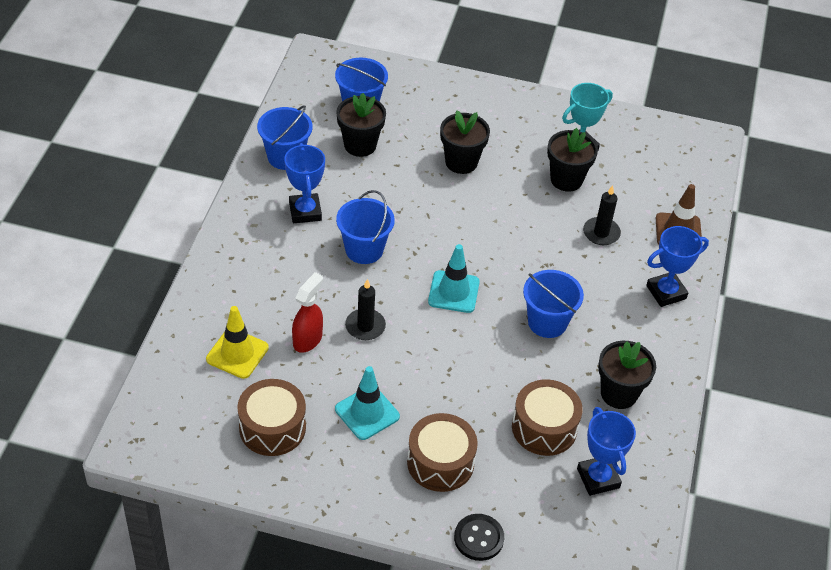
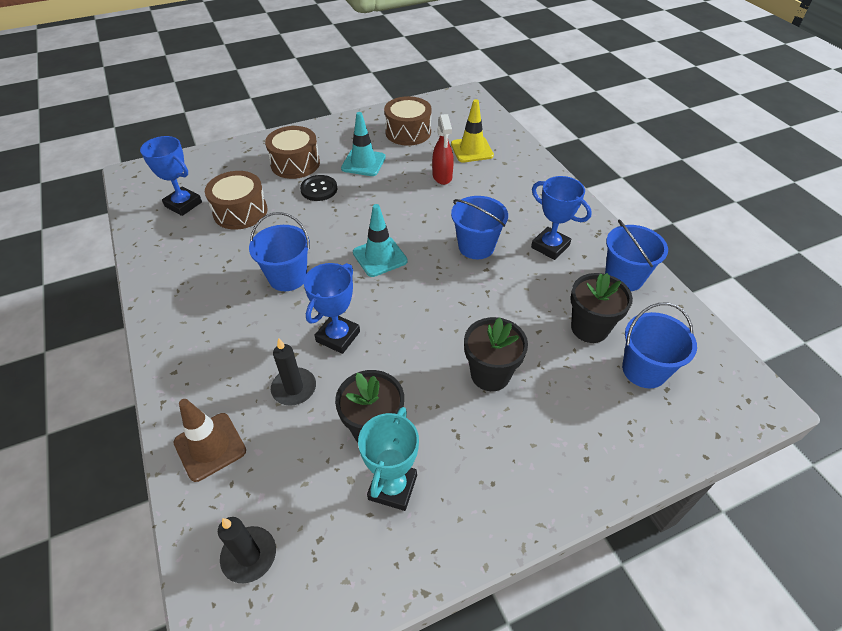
camera: 145 degrees right, 0 degrees up
black candle [345,279,386,340] -> black candle moved to [218,517,276,583]
black button [454,514,504,561] -> black button moved to [300,175,337,201]
black flower pot [598,341,656,409] -> none
blue trophy [646,226,709,307] -> blue trophy moved to [303,263,360,354]

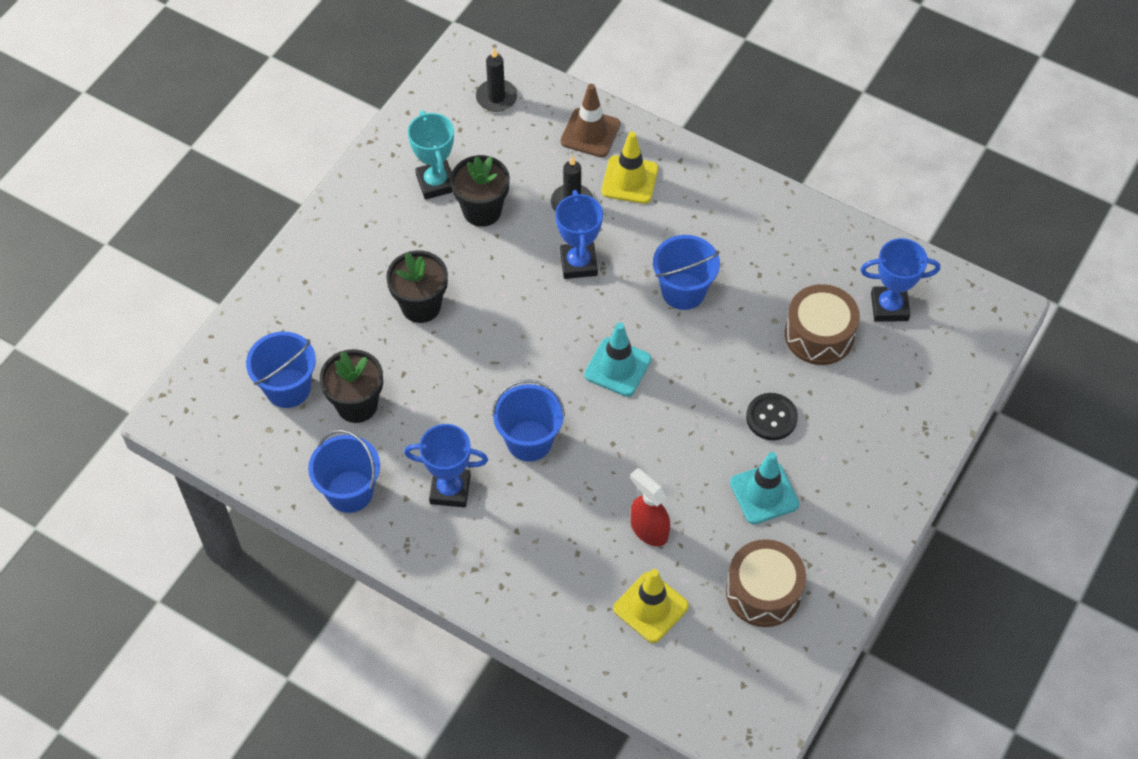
camera: 145 degrees right, 10 degrees up
brown drum [265,126,320,179] -> none
none -> yellow traffic cone [601,131,658,204]

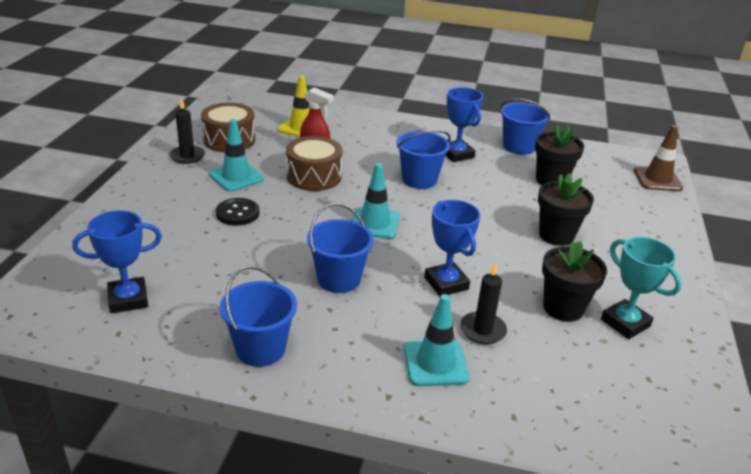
camera: 160 degrees right, 25 degrees down
blue bucket [246,331,316,408] -> blue bucket moved to [220,266,297,367]
blue trophy [404,424,488,507] -> blue trophy turned 75 degrees clockwise [445,87,483,162]
black candle [476,48,517,112] -> black candle moved to [169,98,205,164]
brown traffic cone [560,84,621,157] -> brown traffic cone moved to [634,125,683,191]
yellow traffic cone [601,131,658,204] -> turquoise traffic cone [404,294,470,386]
brown drum [785,284,860,365] -> brown drum moved to [286,136,342,191]

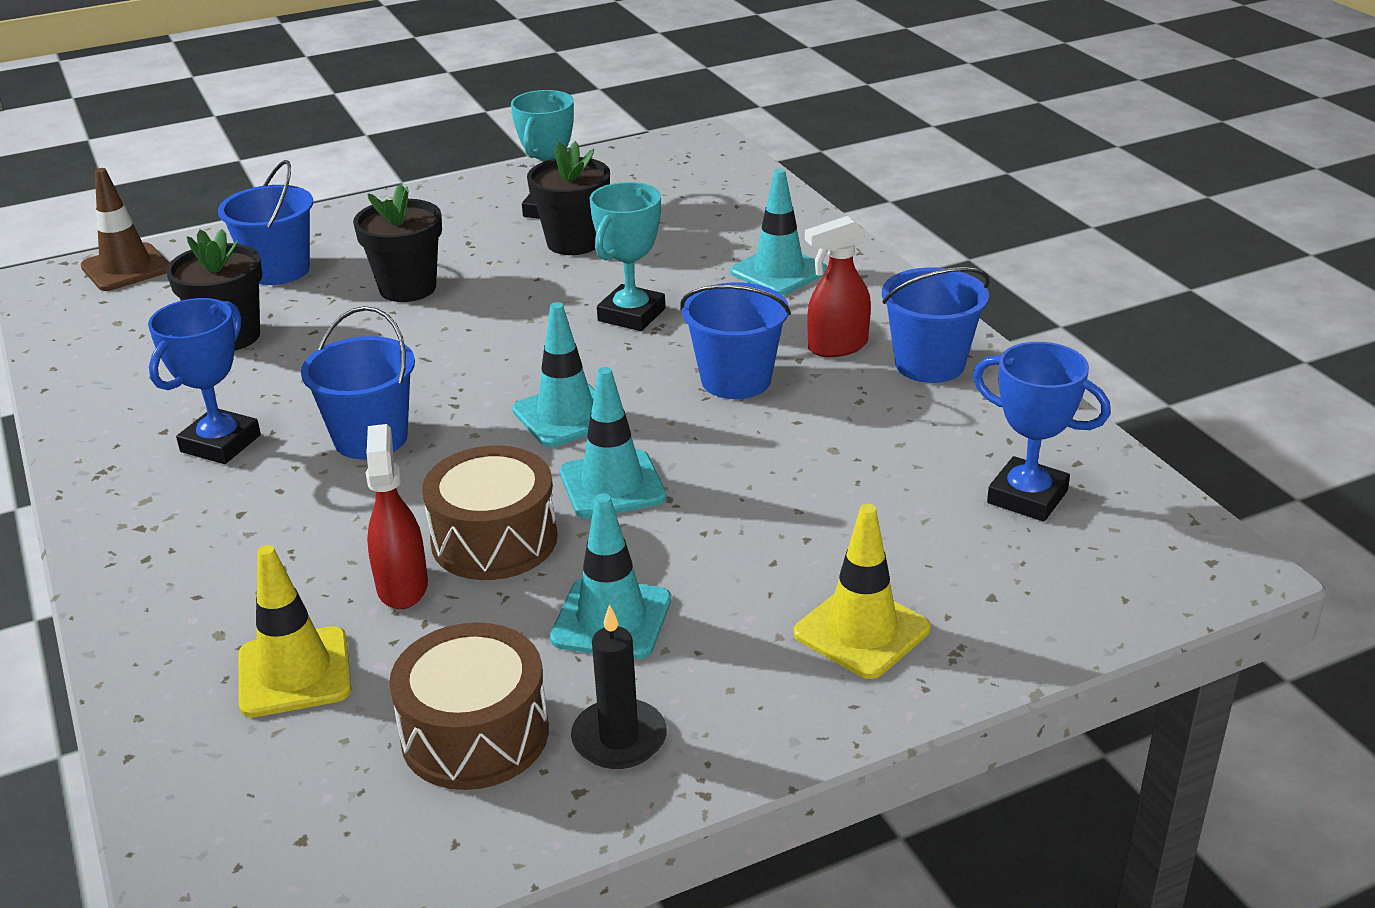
camera: 125 degrees left, 0 degrees up
black button [216,198,260,226] -> none
blue trophy [424,200,480,297] -> turquoise trophy [590,182,665,331]
black candle [460,262,507,344] -> none
blue bucket [501,98,550,155] -> blue bucket moved to [218,160,313,285]
none -> turquoise traffic cone [560,367,667,519]
none -> yellow traffic cone [794,504,930,679]
none -> red spray bottle [805,216,871,357]

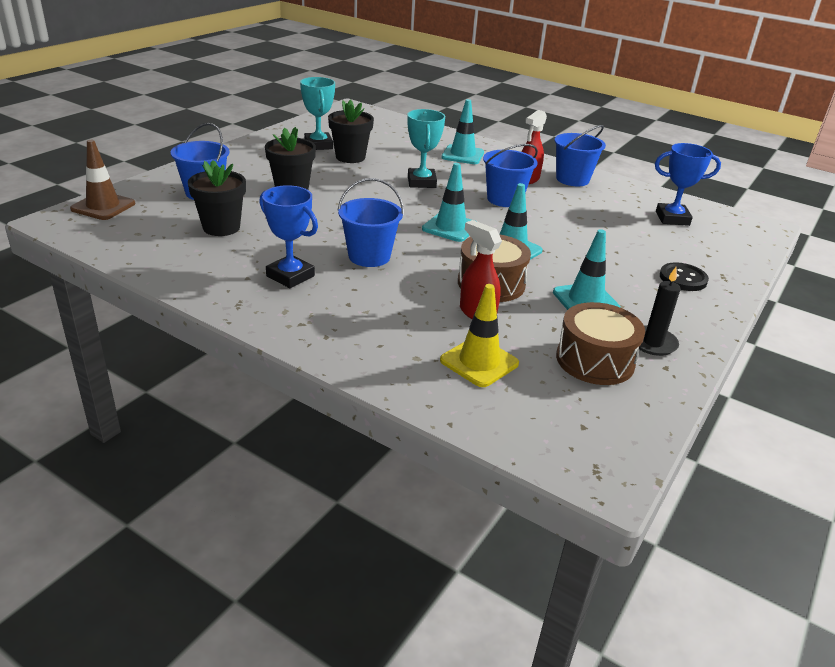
camera: 35 degrees left, 0 degrees up
blue trophy [148,298,261,464] -> blue trophy turned 45 degrees counterclockwise [259,185,318,288]
yellow traffic cone [794,504,930,679] -> black button [660,262,709,291]

